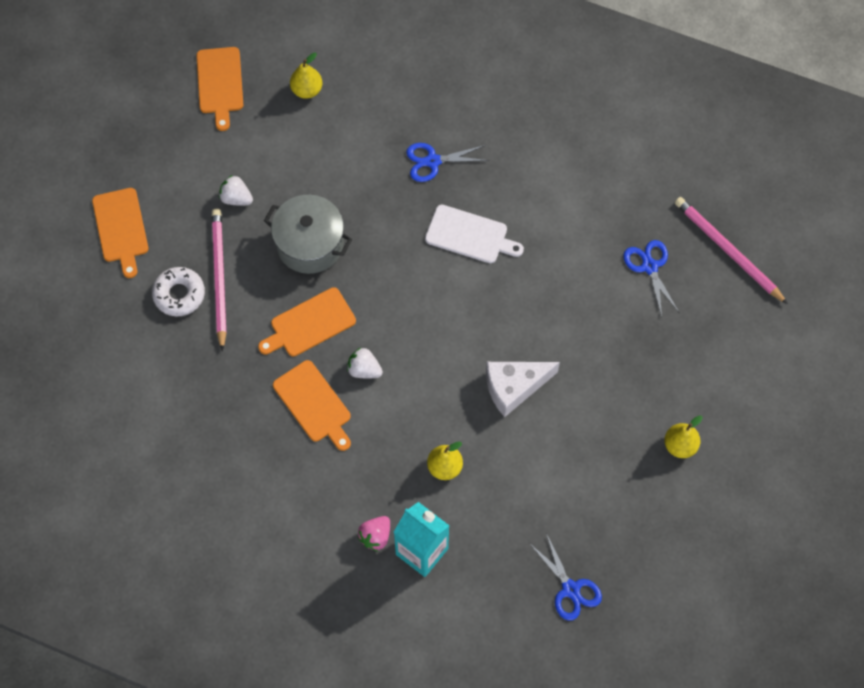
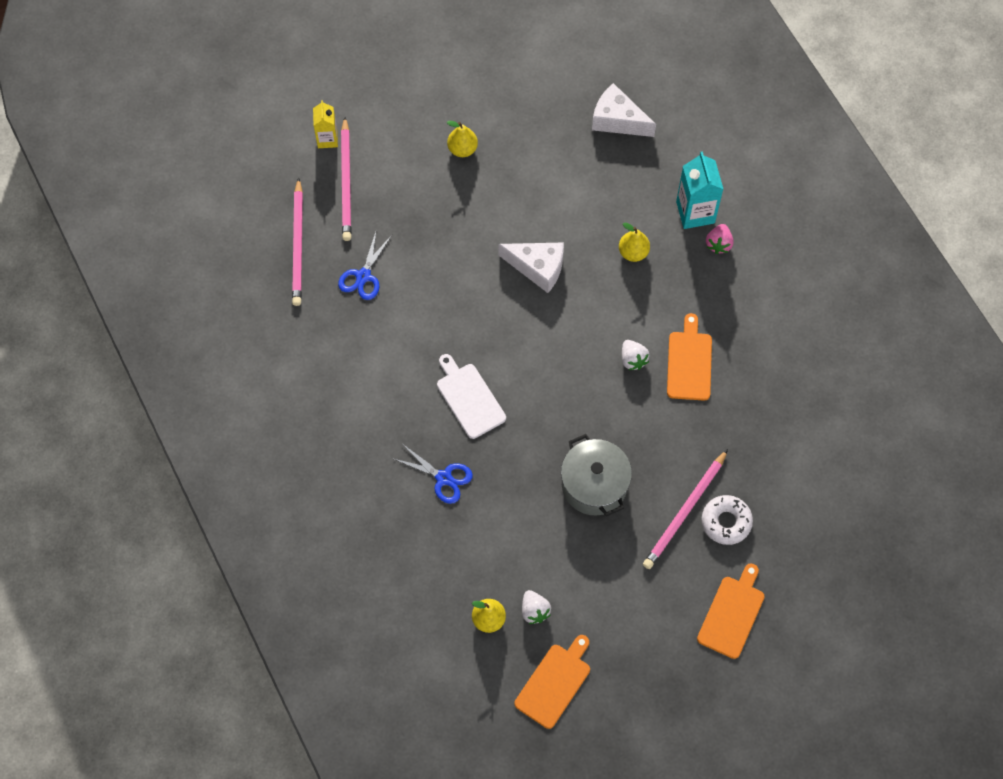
camera: 140 degrees left, 0 degrees up
white strawberry [219,175,253,205] -> white strawberry moved to [522,590,551,624]
orange cutting board [258,287,356,356] -> none
pink strawberry [358,516,390,551] -> pink strawberry turned 120 degrees clockwise [706,224,733,254]
blue scissors [529,533,602,621] -> white cheese [592,83,656,137]
none -> yellow carton [313,100,338,148]
none -> pink pencil [341,117,352,241]

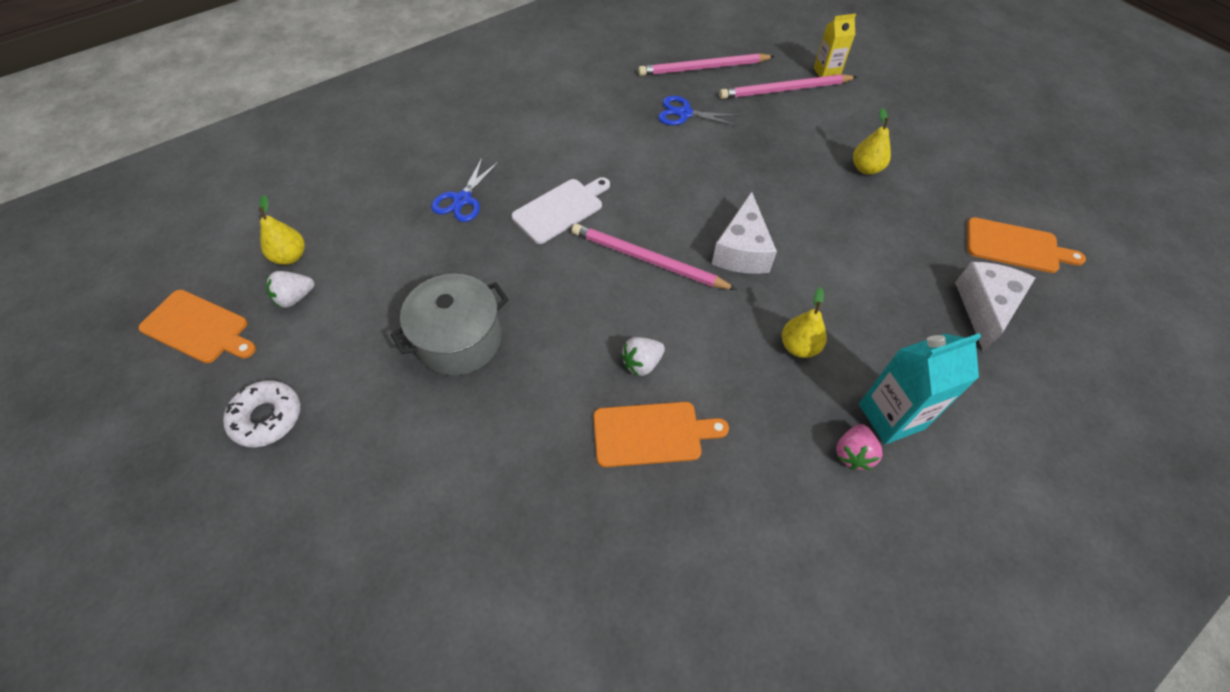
camera: 80 degrees right, 10 degrees down
pink pencil [643,449,728,569] -> pink pencil moved to [572,224,737,290]
orange cutting board [697,564,765,659] -> orange cutting board moved to [967,217,1086,273]
white donut [702,495,753,545] -> white donut moved to [223,380,300,447]
pink strawberry [706,224,733,254] -> pink strawberry turned 75 degrees counterclockwise [836,424,882,470]

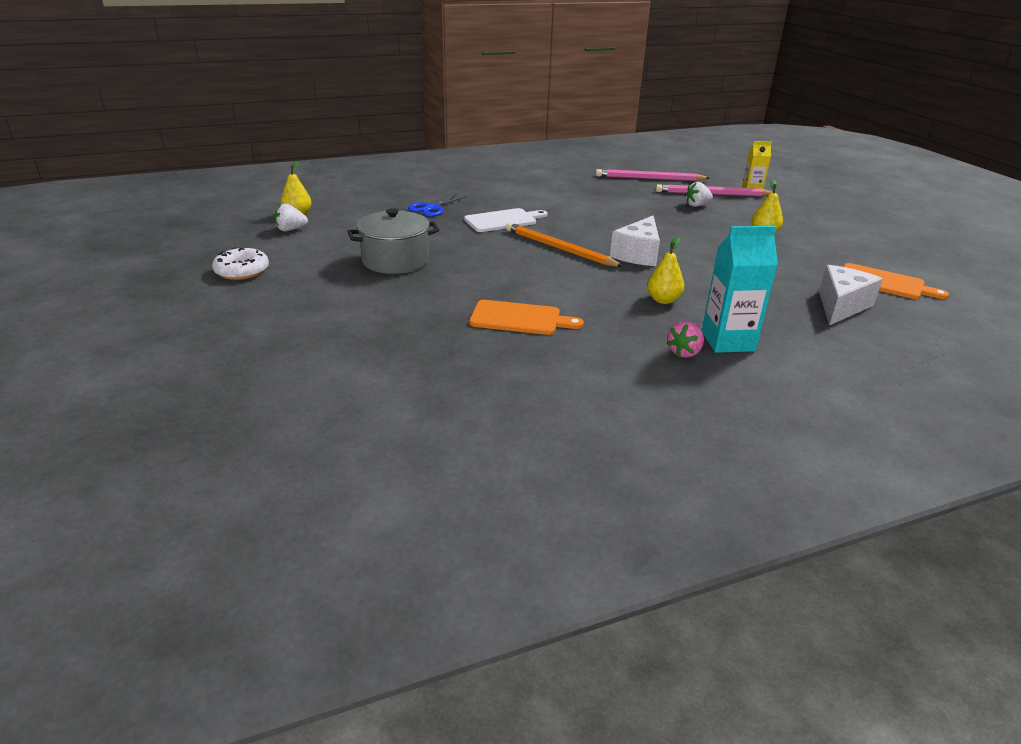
camera: 15 degrees right, 25 degrees down
orange cutting board [139,290,256,363] -> none
pink pencil [572,224,737,290] -> orange pencil [506,222,623,267]
white strawberry [621,337,665,376] -> white strawberry moved to [685,182,713,207]
blue scissors [658,96,741,126] -> none

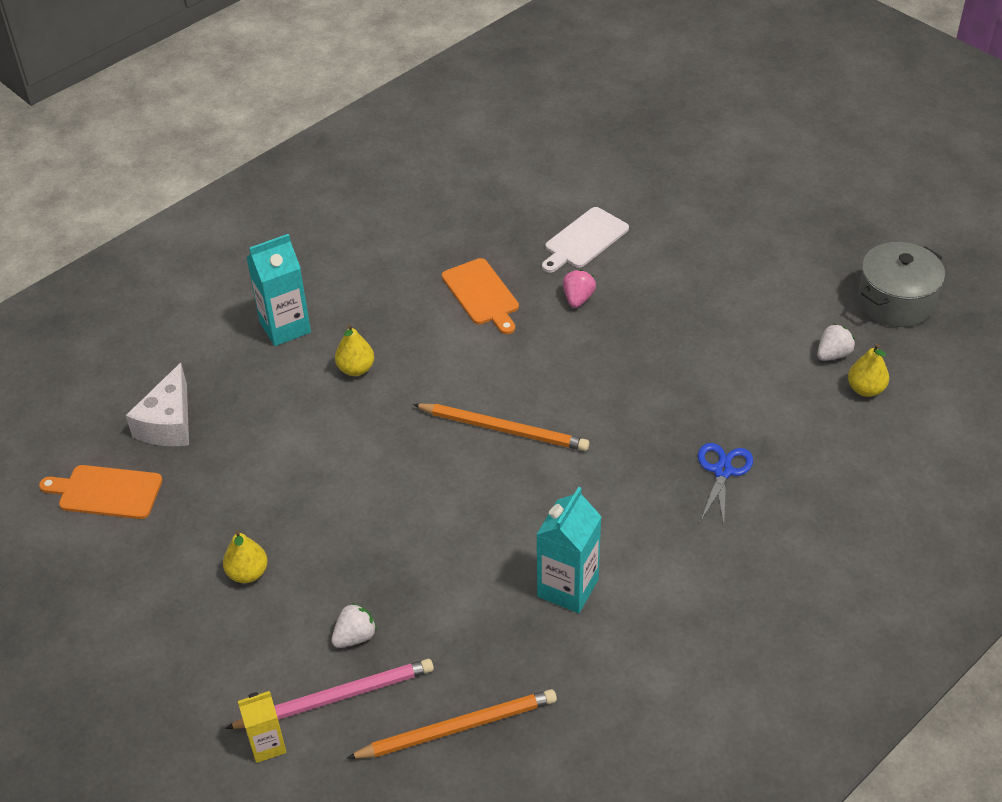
camera: 160 degrees right, 15 degrees up
white donut [212,247,269,280] -> none
grey pot [347,208,439,274] -> grey pot moved to [858,242,945,327]
white cutting board [464,208,547,232] -> white cutting board moved to [542,207,629,273]
orange cutting board [469,300,584,335] -> orange cutting board turned 105 degrees counterclockwise [442,258,519,334]
pink pencil [596,169,709,181] -> orange pencil [347,689,557,759]
white cheese [610,216,660,266] -> none
pink strawberry [667,321,704,358] -> pink strawberry moved to [563,269,596,308]
none -> turquoise carton [536,487,602,613]

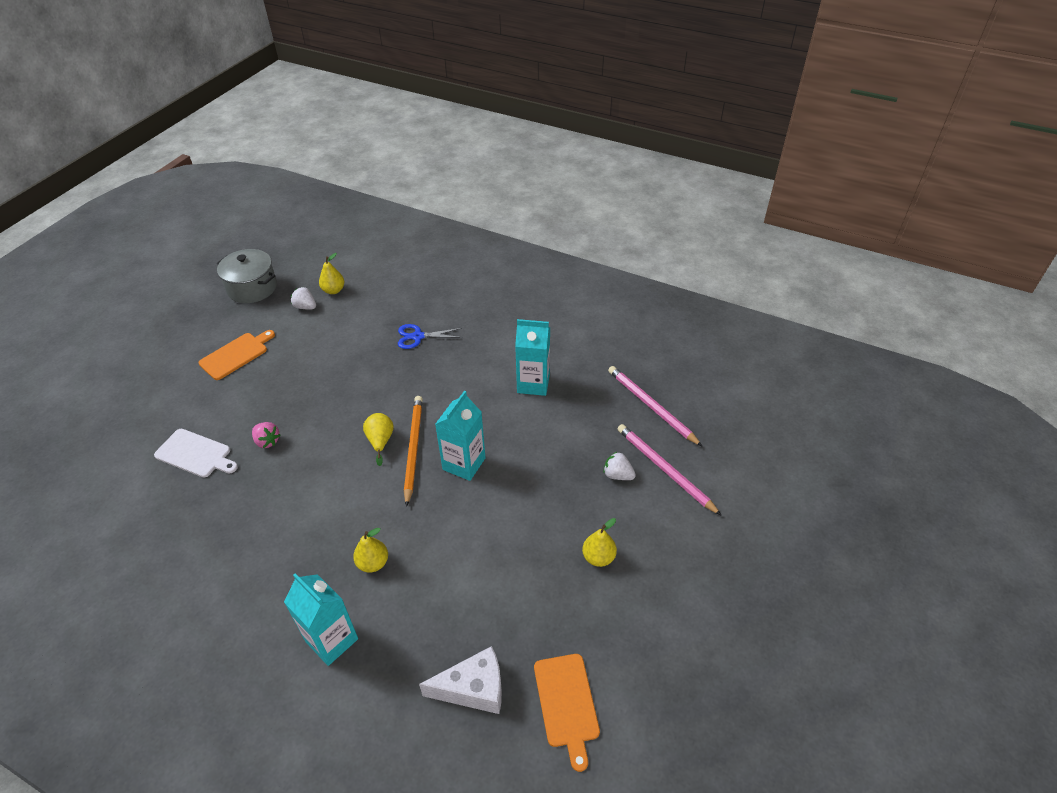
camera: 110 degrees left, 0 degrees up
yellow carton [238,691,287,763] -> none
orange pencil [347,689,557,759] -> pink pencil [608,366,702,446]
orange cutting board [442,258,519,334] -> orange cutting board moved to [199,330,275,380]
pink strawberry [563,269,596,308] -> pink strawberry turned 135 degrees counterclockwise [252,422,280,448]
none -> yellow pear [363,413,394,466]
none -> turquoise carton [435,391,486,481]

